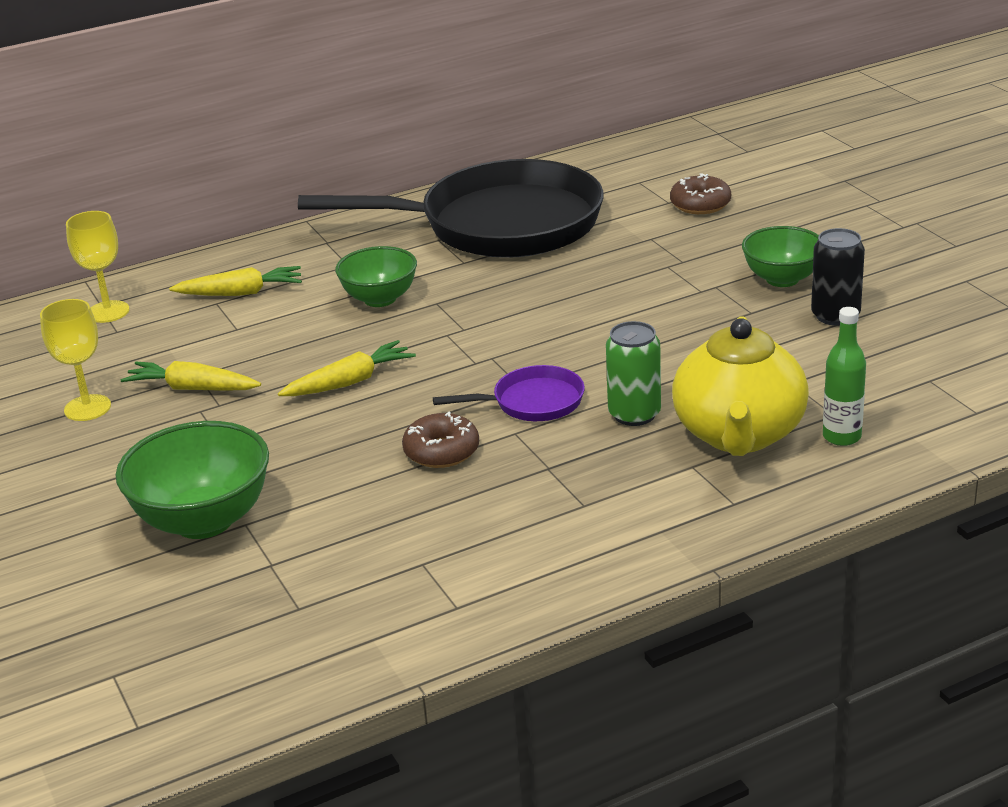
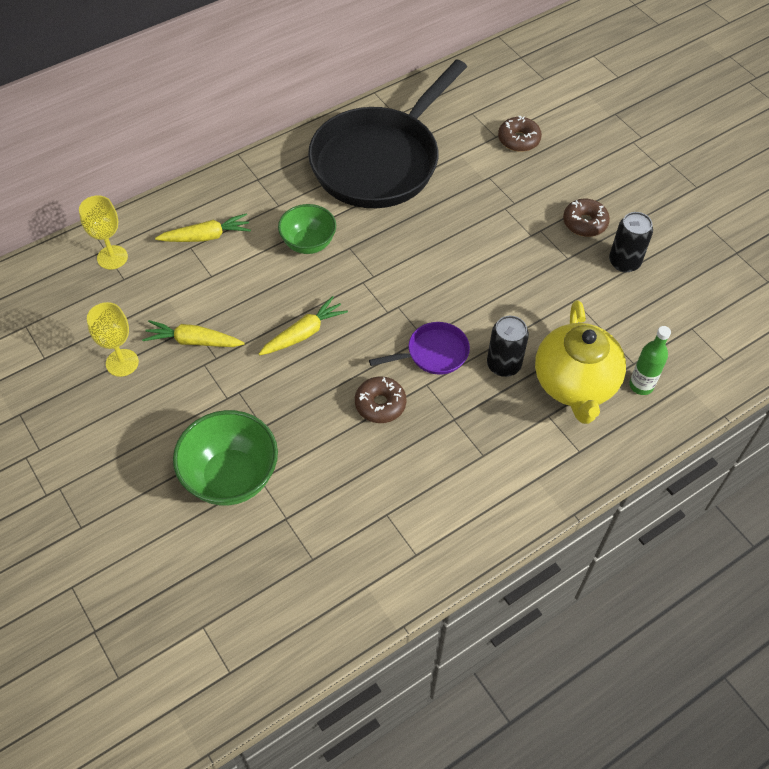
camera: 10 degrees left, 25 degrees up
black pan [298,159,604,258] -> black pan turned 135 degrees clockwise [308,59,467,208]
green can [606,321,661,426] -> black can [487,316,529,377]
green bowl [742,226,819,287] -> brown donut [563,199,610,237]

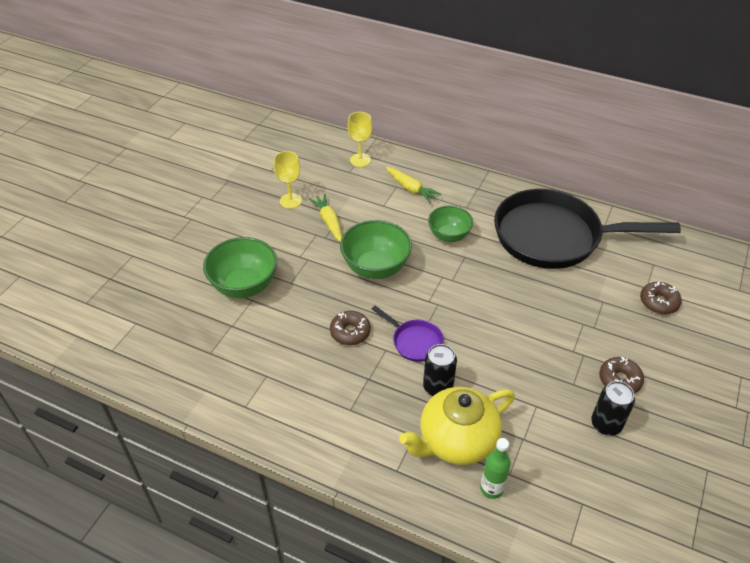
camera: 60 degrees right, 10 degrees down
yellow carrot [259,296,348,355] -> green bowl [340,220,412,279]

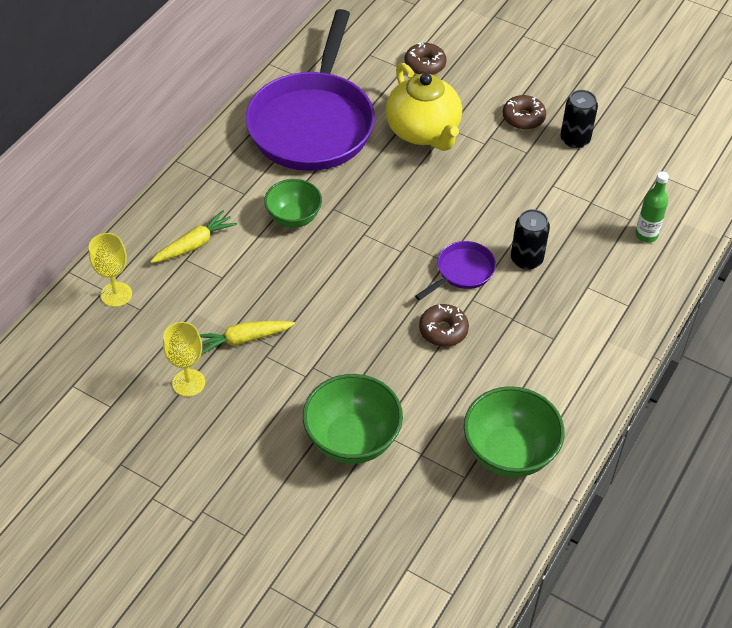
camera: 85 degrees left, 5 degrees up
green bowl [340,220,412,279] -> green bowl moved to [464,386,565,477]
yellow teapot [399,387,515,465] -> yellow teapot moved to [385,63,462,151]
black pan [494,189,681,269] -> purple pan [246,9,375,171]

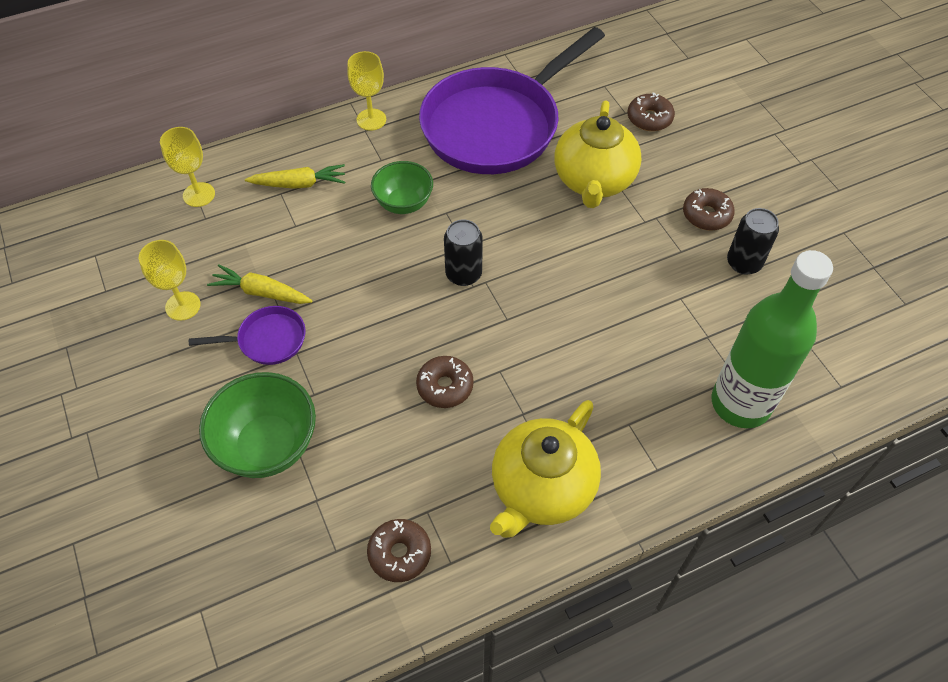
camera: 35 degrees right, 5 degrees up
purple pan [415,241,496,300] -> purple pan moved to [189,306,306,365]
green bowl [464,386,565,477] -> brown donut [367,519,431,582]
black can [511,209,550,270] -> black can moved to [444,220,483,286]
green bottle [635,171,669,243] -> green bottle [712,250,833,428], size x2.15
none -> yellow goblet [347,51,386,131]
none -> yellow teapot [490,400,601,538]

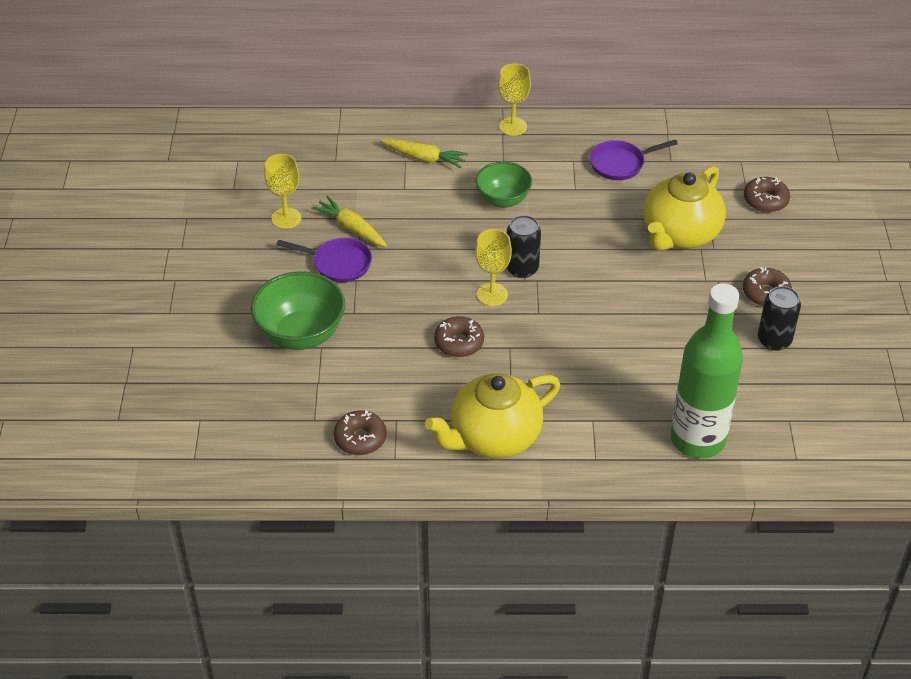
camera: 25 degrees right, 10 degrees down
yellow goblet [160,127,215,207] -> yellow goblet moved to [475,229,512,306]
purple pan [419,27,605,174] -> purple pan [590,139,678,180], size x0.42

